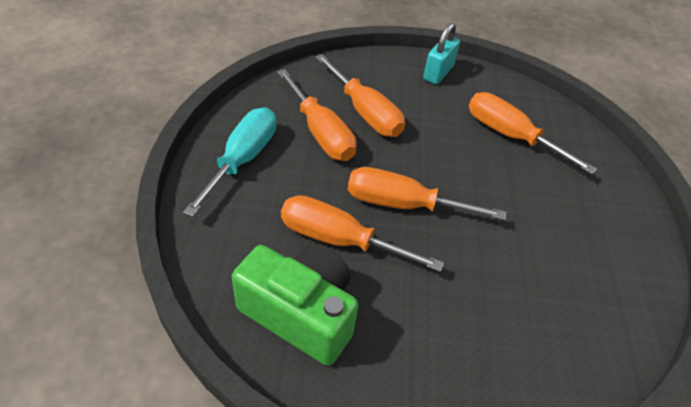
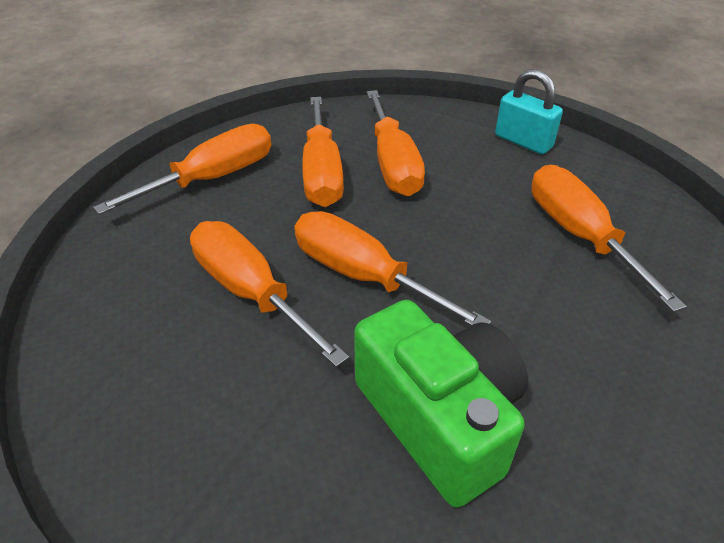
camera: 30 degrees right, 5 degrees down
turquoise screwdriver [183,108,276,217] -> orange screwdriver [93,124,271,215]
green camera [232,244,358,366] -> green camera moved to [354,300,528,508]
turquoise padlock [423,22,460,84] -> turquoise padlock turned 75 degrees clockwise [495,69,563,154]

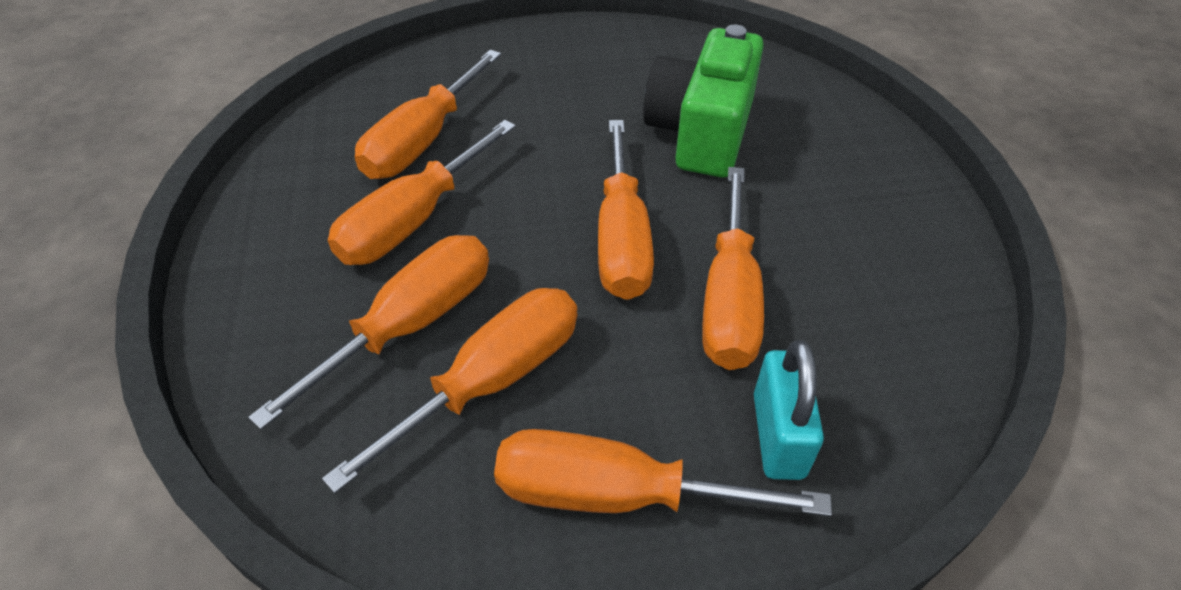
camera: 130 degrees left, 5 degrees up
turquoise padlock [495,69,563,154] -> turquoise padlock moved to [754,340,824,480]
none -> orange screwdriver [328,120,516,265]

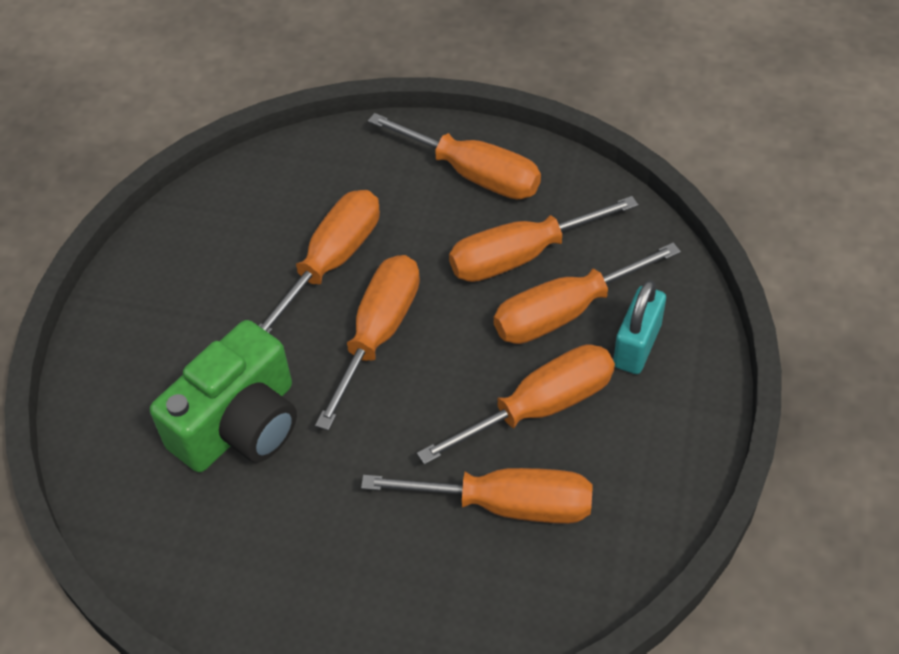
camera: 155 degrees left, 5 degrees up
orange screwdriver [355,50,501,179] -> orange screwdriver turned 45 degrees clockwise [361,468,592,524]
turquoise padlock [754,340,824,480] -> turquoise padlock moved to [613,280,666,374]

